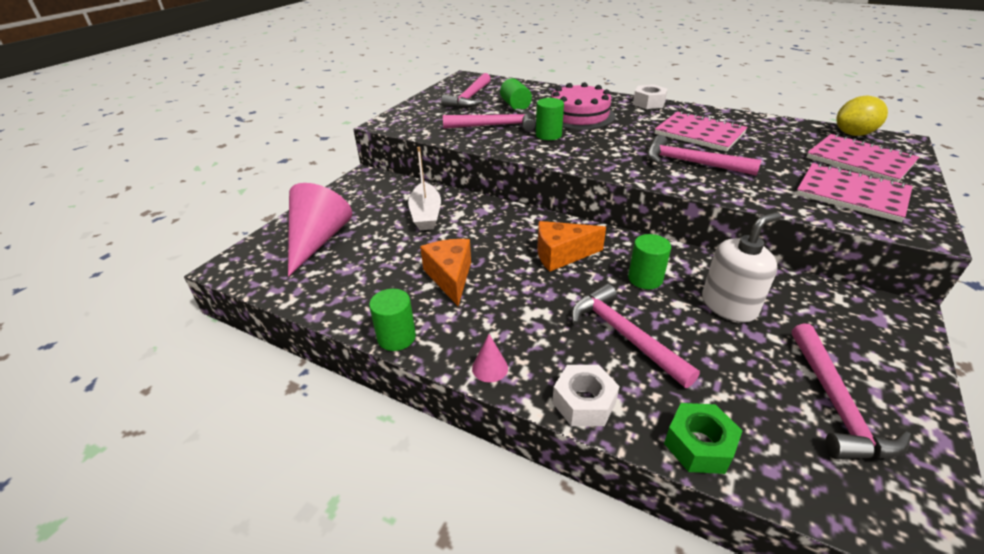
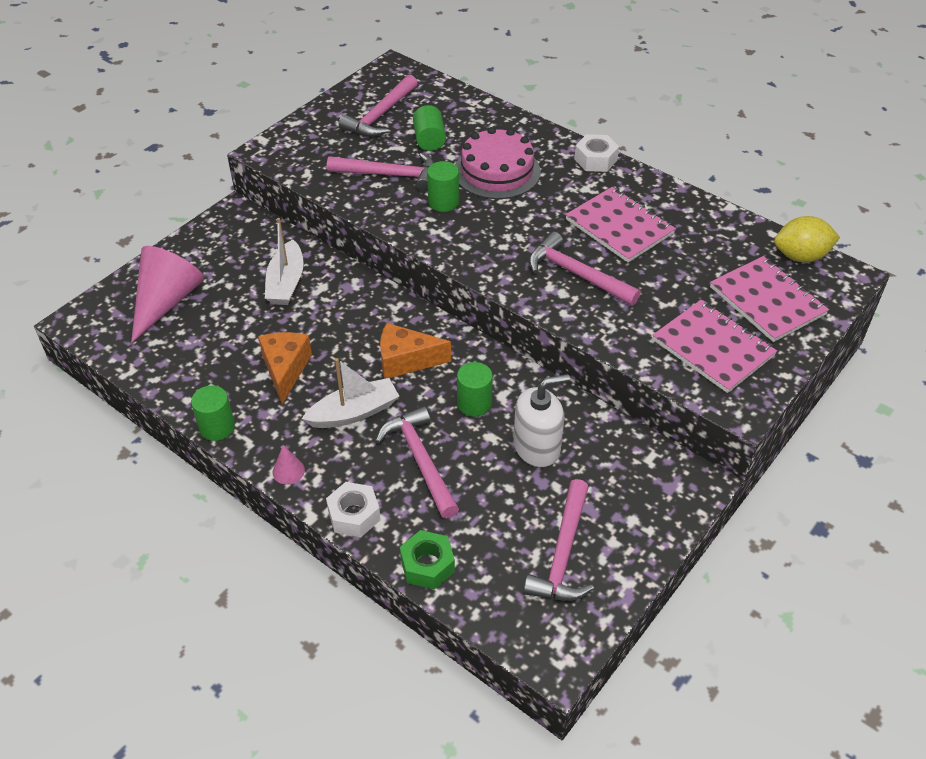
camera: 10 degrees right, 10 degrees up
none -> white boat [302,358,399,428]

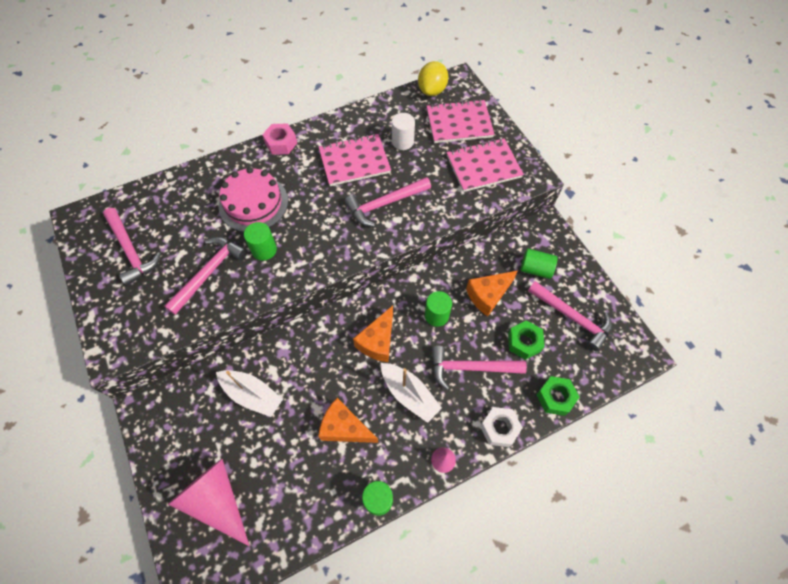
camera: 65 degrees left, 15 degrees up
white boat [302,358,399,428] -> white boat turned 135 degrees clockwise [381,363,442,423]
green cylinder [413,105,446,151] -> green cylinder moved to [520,249,558,279]
white soap dispenser [513,374,570,467] -> orange cheese [466,271,518,316]
white nut [574,134,619,172] -> pink nut [262,123,297,155]
none -> white cylinder [392,113,415,150]
none -> green nut [508,320,545,360]

